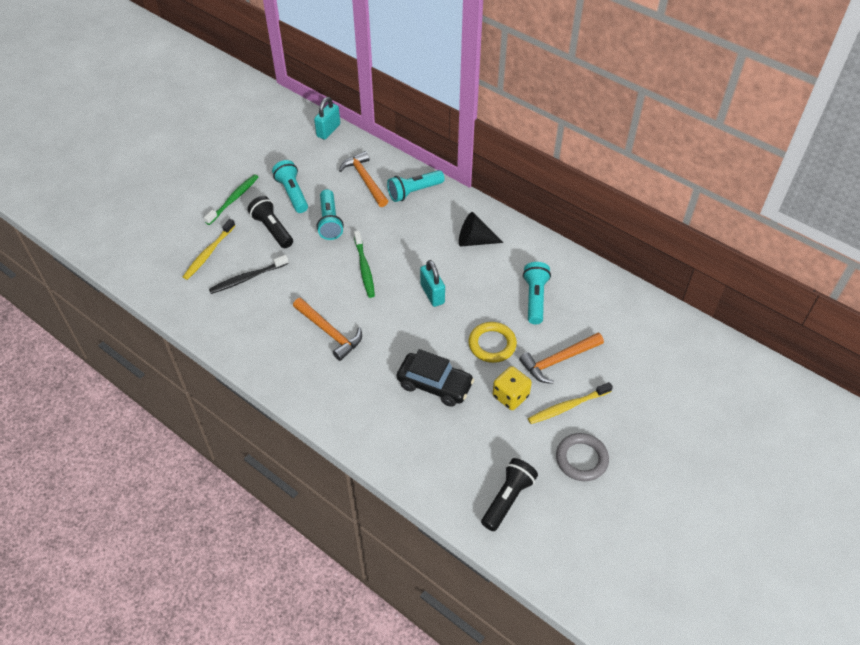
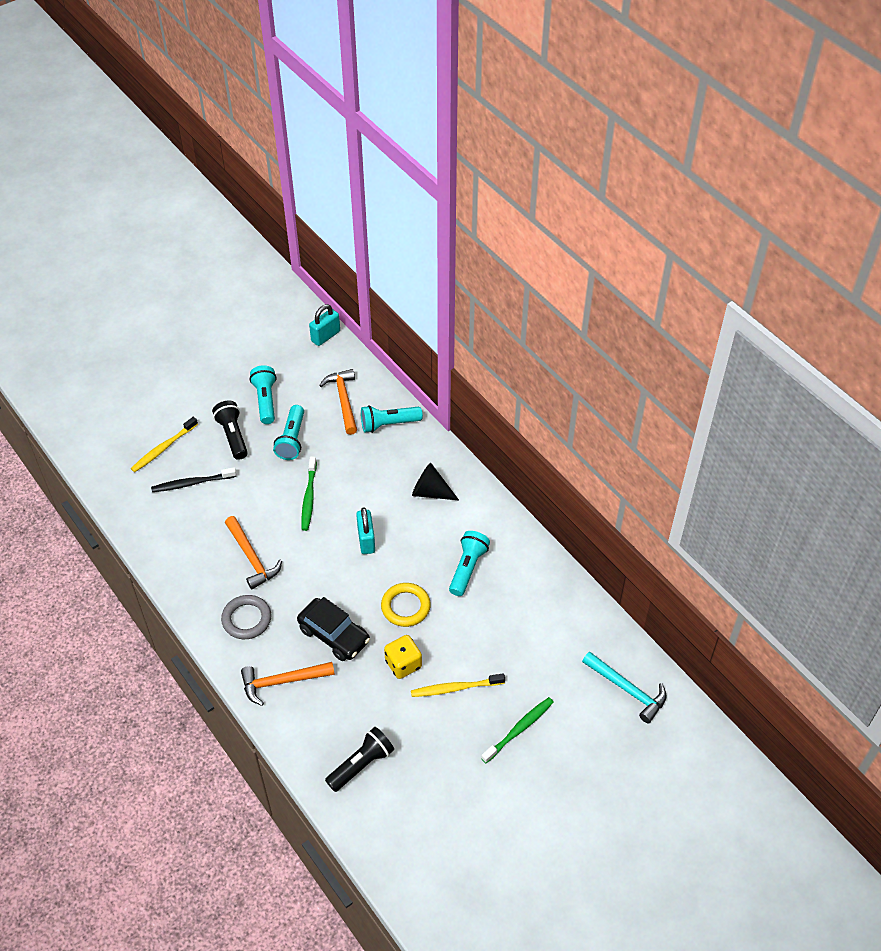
camera: 15 degrees right, 0 degrees up
green toothbrush [204,174,258,225] -> green toothbrush moved to [481,697,554,763]
orange hammer [519,333,604,384] -> orange hammer moved to [241,662,335,706]
grey ring [556,433,609,481] -> grey ring moved to [221,595,272,639]
none -> turquoise hammer [582,652,667,723]

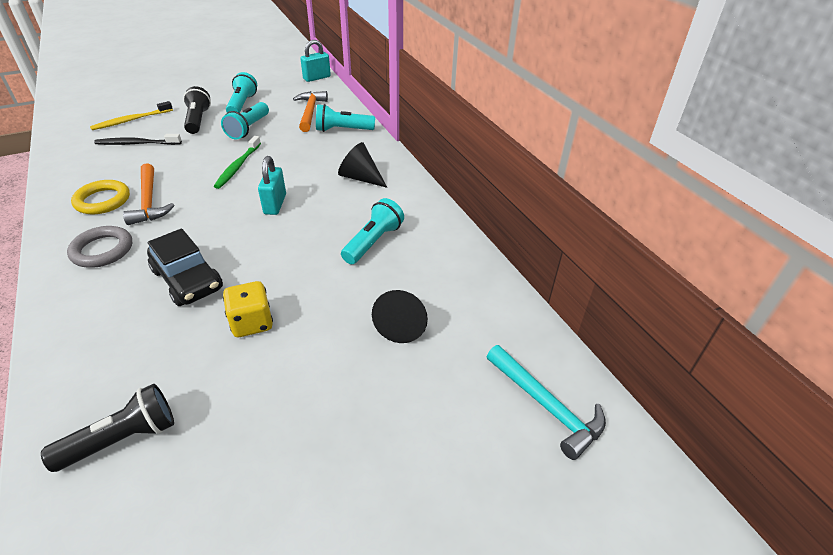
camera: 10 degrees right, 10 degrees down
orange hammer [241,662,335,706] -> none
yellow ring [381,583,431,627] -> yellow ring moved to [71,180,130,214]
yellow toothbrush [411,673,505,697] -> none
green toothbrush [481,697,554,763] -> none
none -> black cone [372,290,428,343]

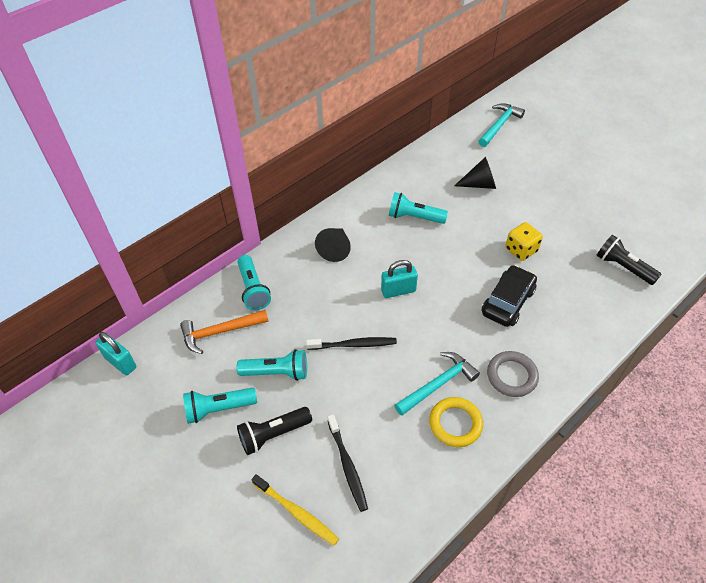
camera: 105 degrees left, 10 degrees up
orange hammer [123,163,174,225] -> turquoise hammer [394,352,480,416]
green toothbrush [214,136,261,189] -> black toothbrush [306,337,397,350]

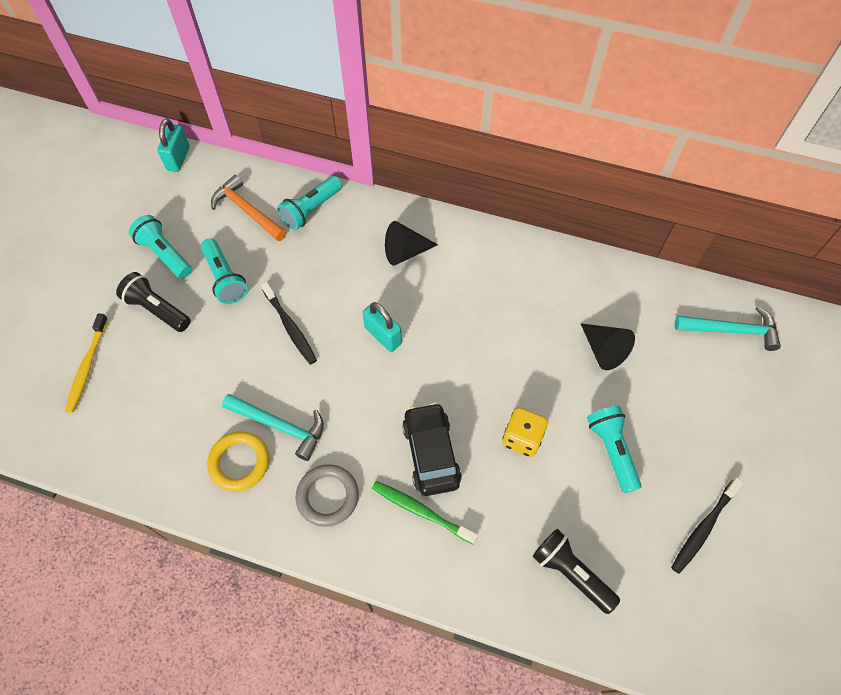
camera: 60 degrees right, 10 degrees up
black toothbrush [328,414,368,512] -> black toothbrush moved to [671,477,744,574]
turquoise flashlight [389,192,448,224] -> turquoise flashlight moved to [587,406,641,493]
black car [482,265,537,327] -> black car turned 105 degrees counterclockwise [402,402,462,496]
black flashlight [596,235,662,285] -> black flashlight turned 60 degrees counterclockwise [533,529,620,614]
none -> green toothbrush [372,481,478,544]

